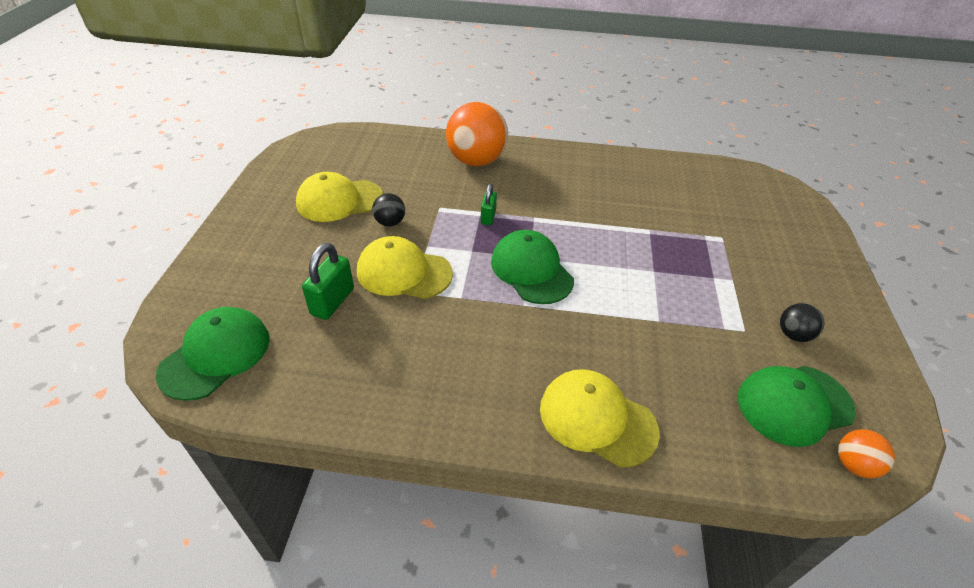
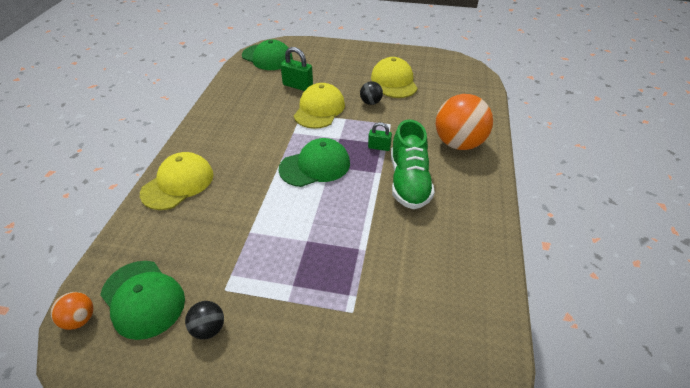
camera: 95 degrees right, 0 degrees up
green cap [738,366,856,447] -> green cap turned 150 degrees clockwise [100,261,185,340]
none -> green shoe [391,119,435,209]

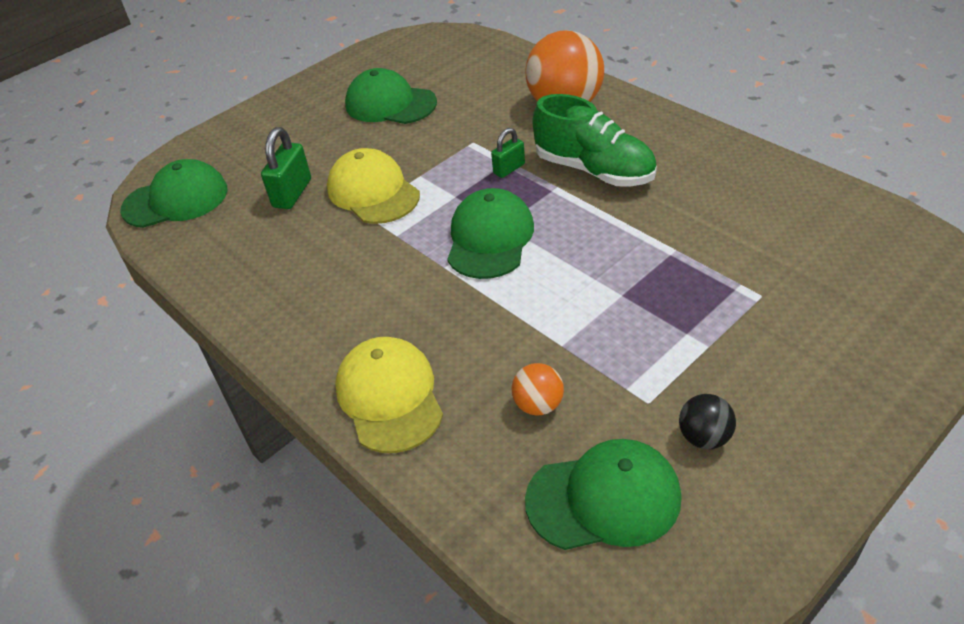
camera: 50 degrees left, 0 degrees up
orange ball [51,292,93,330] -> orange ball moved to [511,363,564,416]
green padlock [281,47,313,91] -> green padlock turned 45 degrees counterclockwise [261,127,311,209]
black ball [360,81,383,105] -> none
yellow cap [371,57,418,98] -> green cap [345,68,437,124]

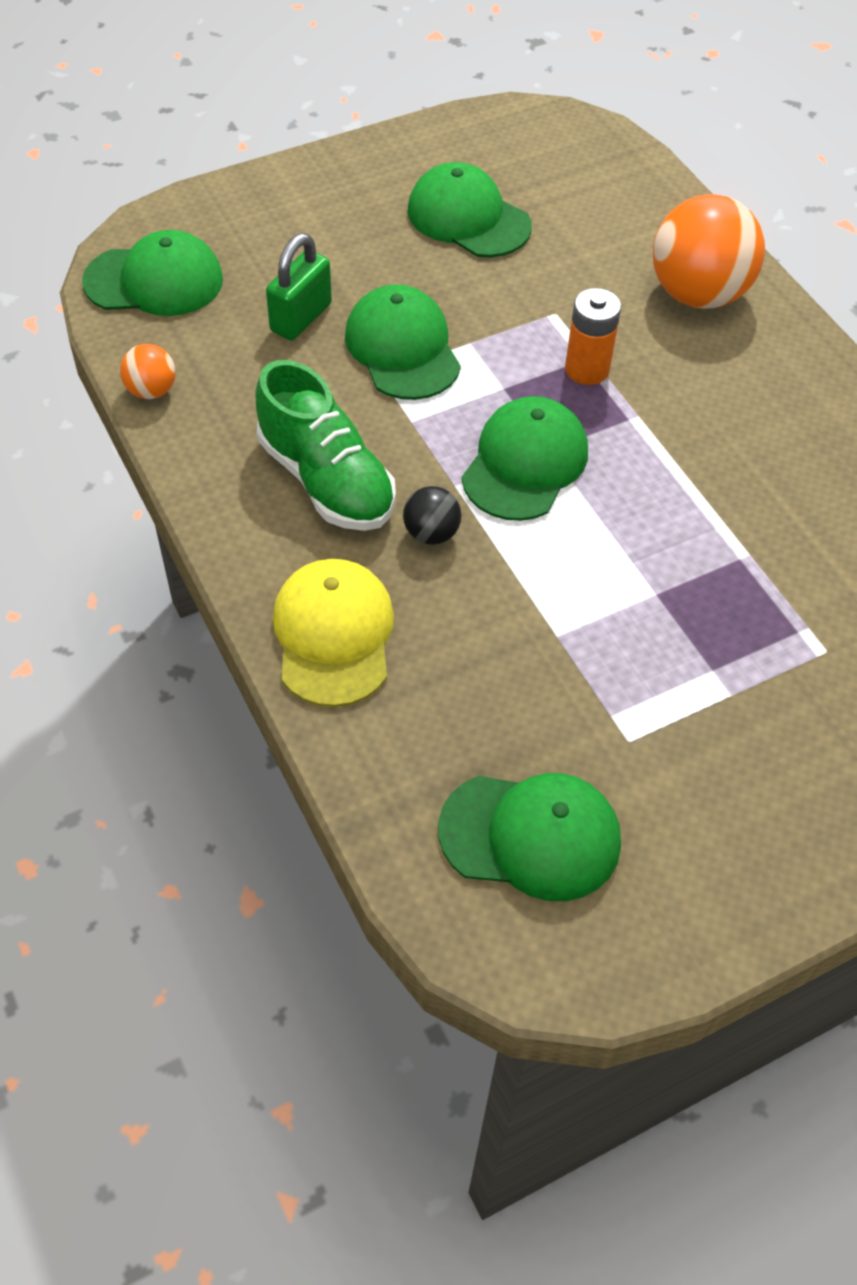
camera: 10 degrees right, 10 degrees up
yellow cap [327,148,420,224] -> green cap [345,285,461,400]
green padlock [491,128,525,178] -> orange battery [565,288,621,385]
orange ball [511,363,564,416] -> orange ball moved to [120,344,176,399]
green shoe [532,94,657,186] -> green shoe moved to [255,360,396,531]
black ball [679,394,736,449] -> black ball moved to [403,486,461,545]

